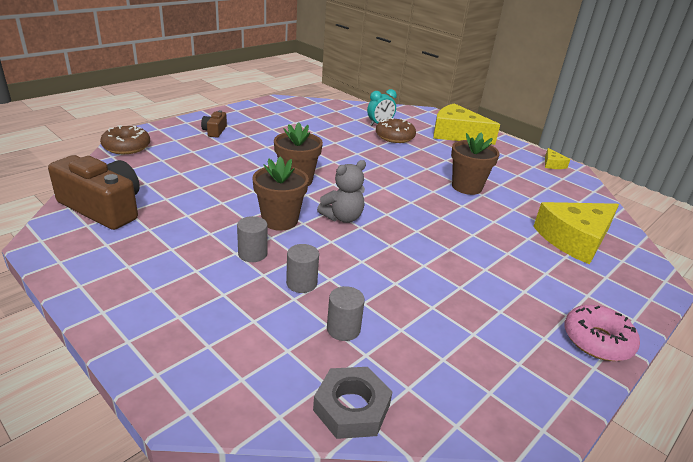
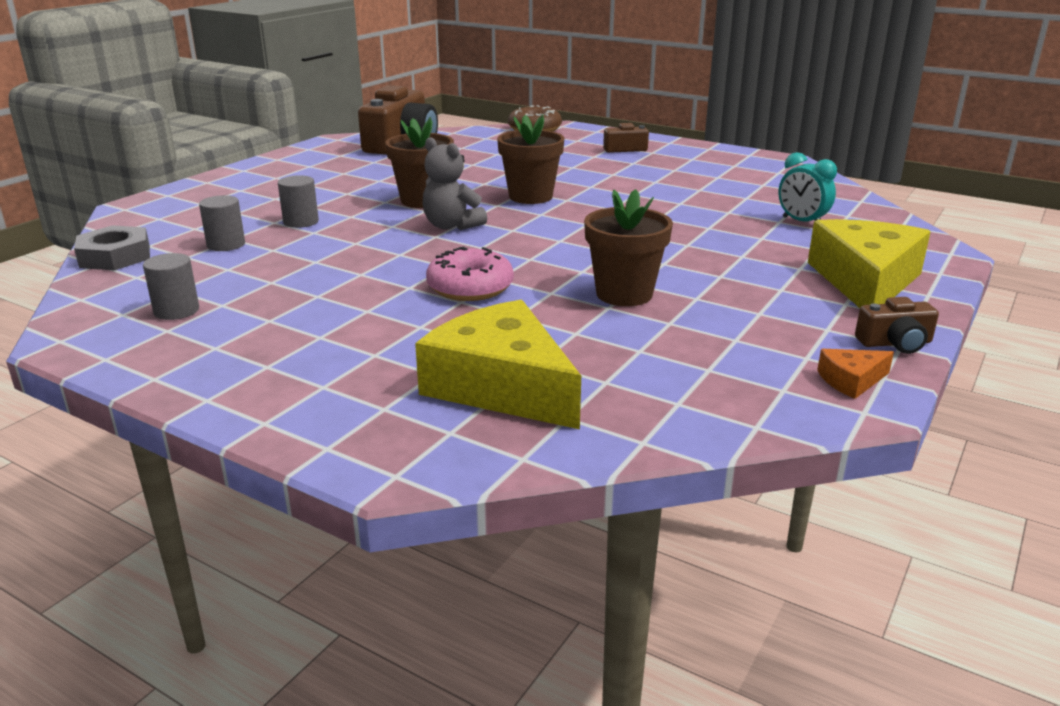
camera: 80 degrees right, 5 degrees down
grey cylinder [237,216,268,262] -> grey cylinder moved to [143,253,199,320]
brown donut [376,117,416,143] -> none
yellow cheese [545,148,570,169] -> orange cheese [817,349,894,399]
pink donut [564,305,640,361] -> pink donut moved to [426,246,514,301]
none -> brown camera [855,297,939,354]

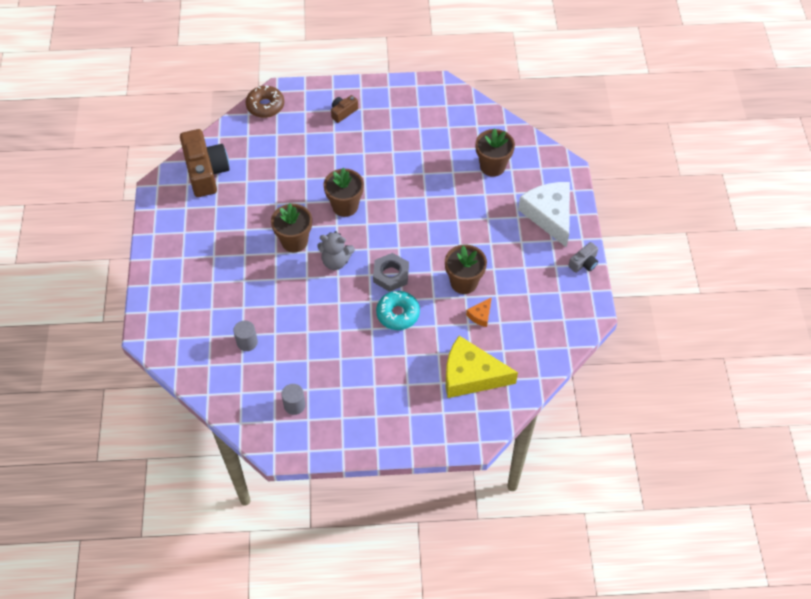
camera: 35 degrees left, 30 degrees up
grey nut [74,225,150,270] -> grey nut moved to [373,253,409,292]
grey cylinder [278,175,319,228] -> none
pink donut [426,246,514,301] -> turquoise donut [376,291,420,330]
turquoise clock [778,152,837,222] -> brown flower pot [475,128,515,177]
yellow cheese [808,219,931,308] -> white cheese [518,182,570,247]
orange cheese [817,349,894,399] -> orange cheese moved to [466,297,492,327]
brown camera [855,297,939,354] -> grey camera [568,242,598,273]

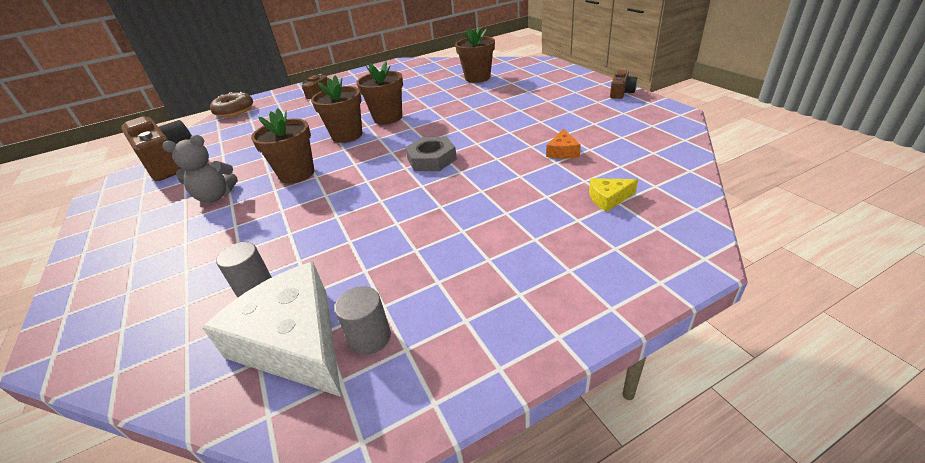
camera: 20 degrees left, 20 degrees down
grey teddy bear [317,231,355,270] -> grey teddy bear moved to [162,135,238,203]
turquoise donut [376,291,420,330] -> none
brown flower pot [445,245,487,294] -> brown flower pot moved to [356,61,403,125]
yellow cheese [446,336,518,398] -> yellow cheese [589,178,638,212], size x0.43
white cheese [518,182,570,247] -> white cheese moved to [202,262,341,397]
grey camera [568,242,598,273] -> brown camera [610,70,637,99]

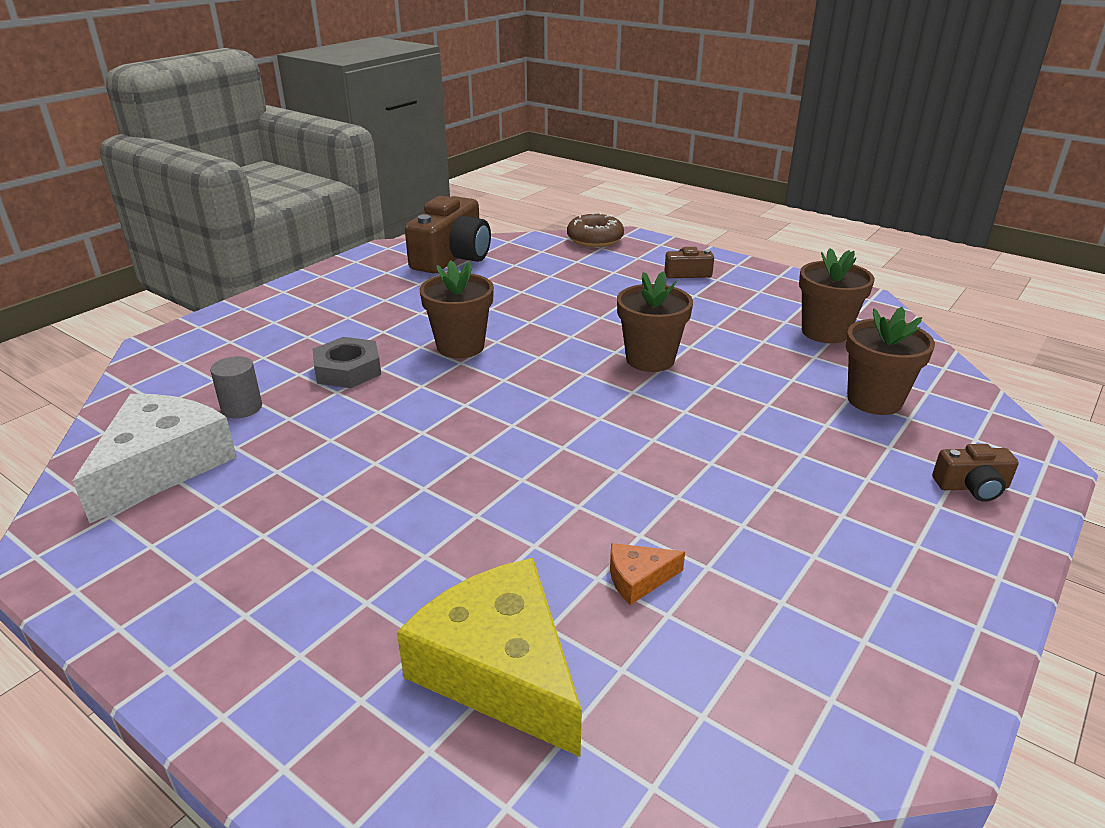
camera: 60 degrees right, 5 degrees down
grey teddy bear [162,135,238,203] -> none
brown flower pot [311,76,362,143] -> brown flower pot moved to [799,248,875,343]
grey cylinder [334,286,391,355] -> none
grey nut [405,137,457,171] -> grey nut moved to [313,337,381,388]
yellow cheese [589,178,638,212] -> yellow cheese [397,558,582,757], size x2.31
brown camera [610,70,637,99] -> brown camera moved to [932,444,1019,502]

